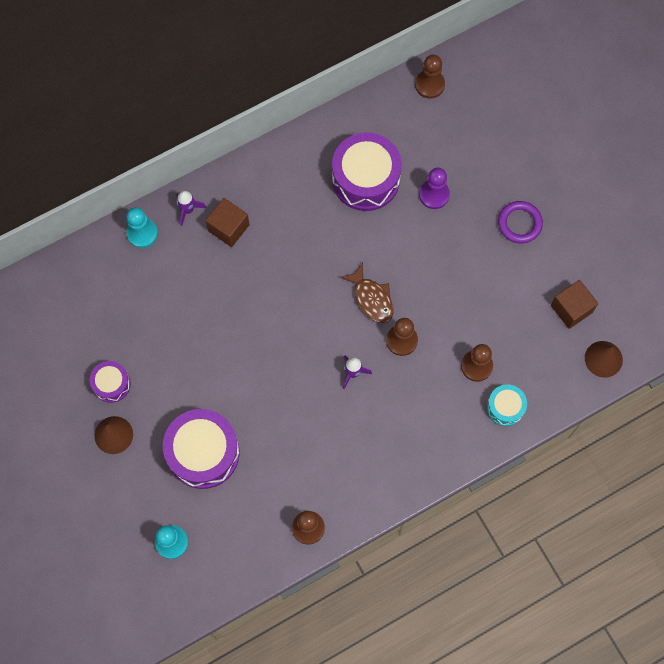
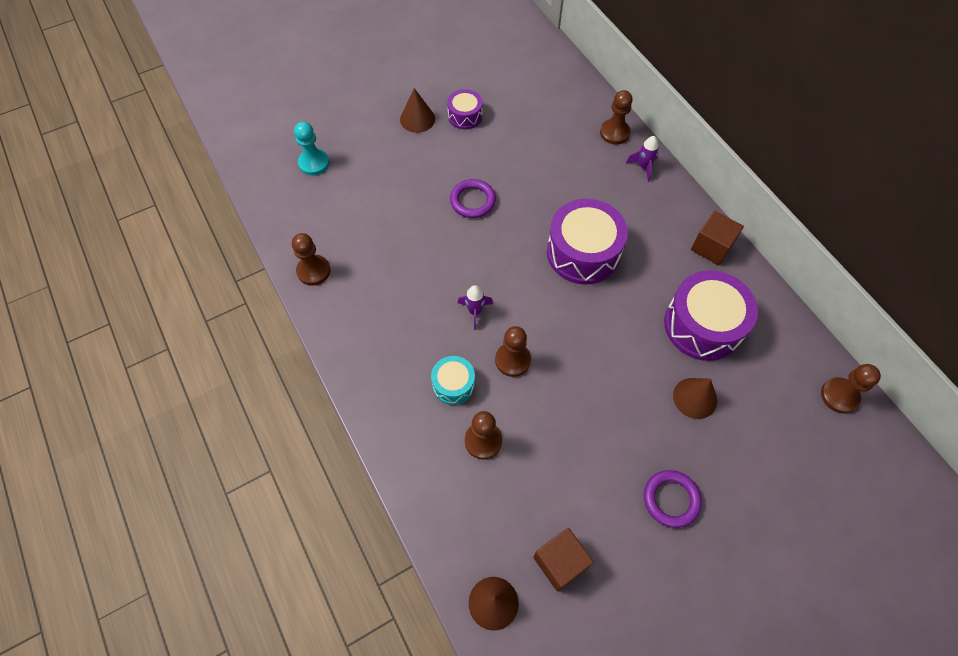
camera: 90 degrees right, 10 degrees down
turquoise pawn [126,207,158,248] -> brown pawn [600,90,633,145]
purple drum [163,409,240,489] -> purple drum moved to [547,199,628,285]
brown cube [206,198,249,247] -> brown cube moved to [691,211,744,265]
brown fish [340,263,394,323] -> none
purple pawn [419,168,450,209] -> brown cone [673,378,717,419]
turquoise drum [487,384,527,426] -> turquoise drum moved to [431,356,475,405]
none -> purple ring [450,179,496,218]

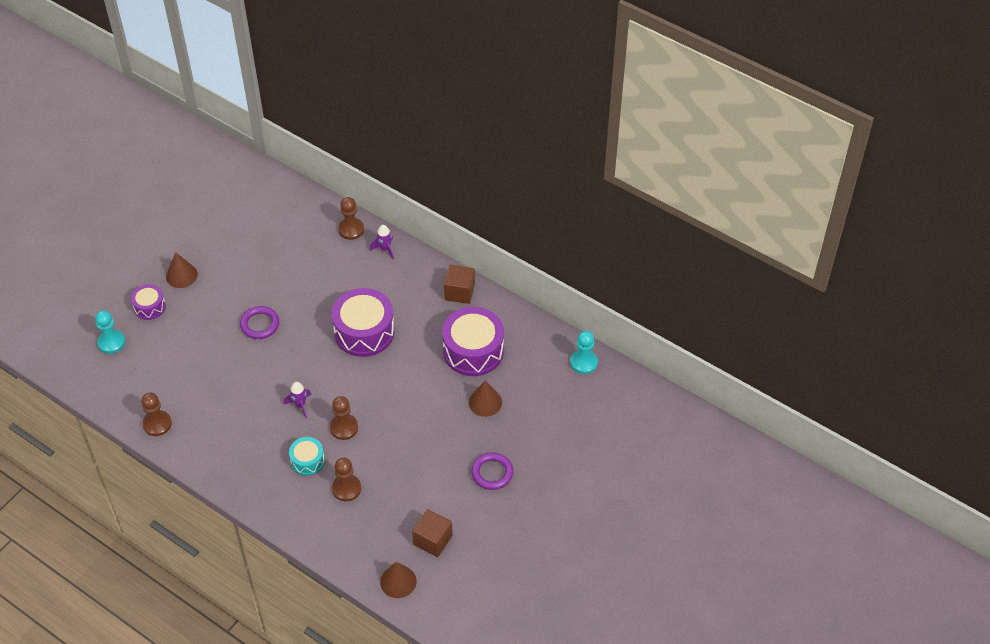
camera: 25 degrees left, 10 degrees down
purple drum [447,89,483,129] -> purple drum moved to [131,284,166,320]
brown pawn [821,364,881,414] -> turquoise pawn [570,331,598,374]

